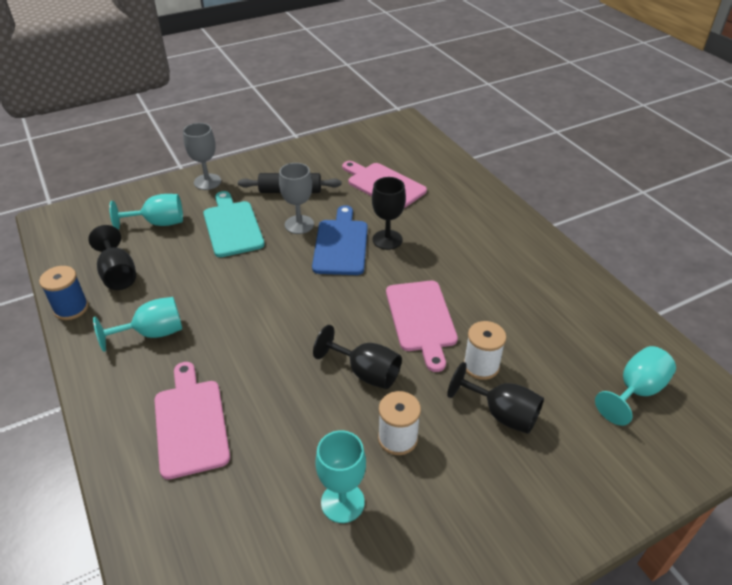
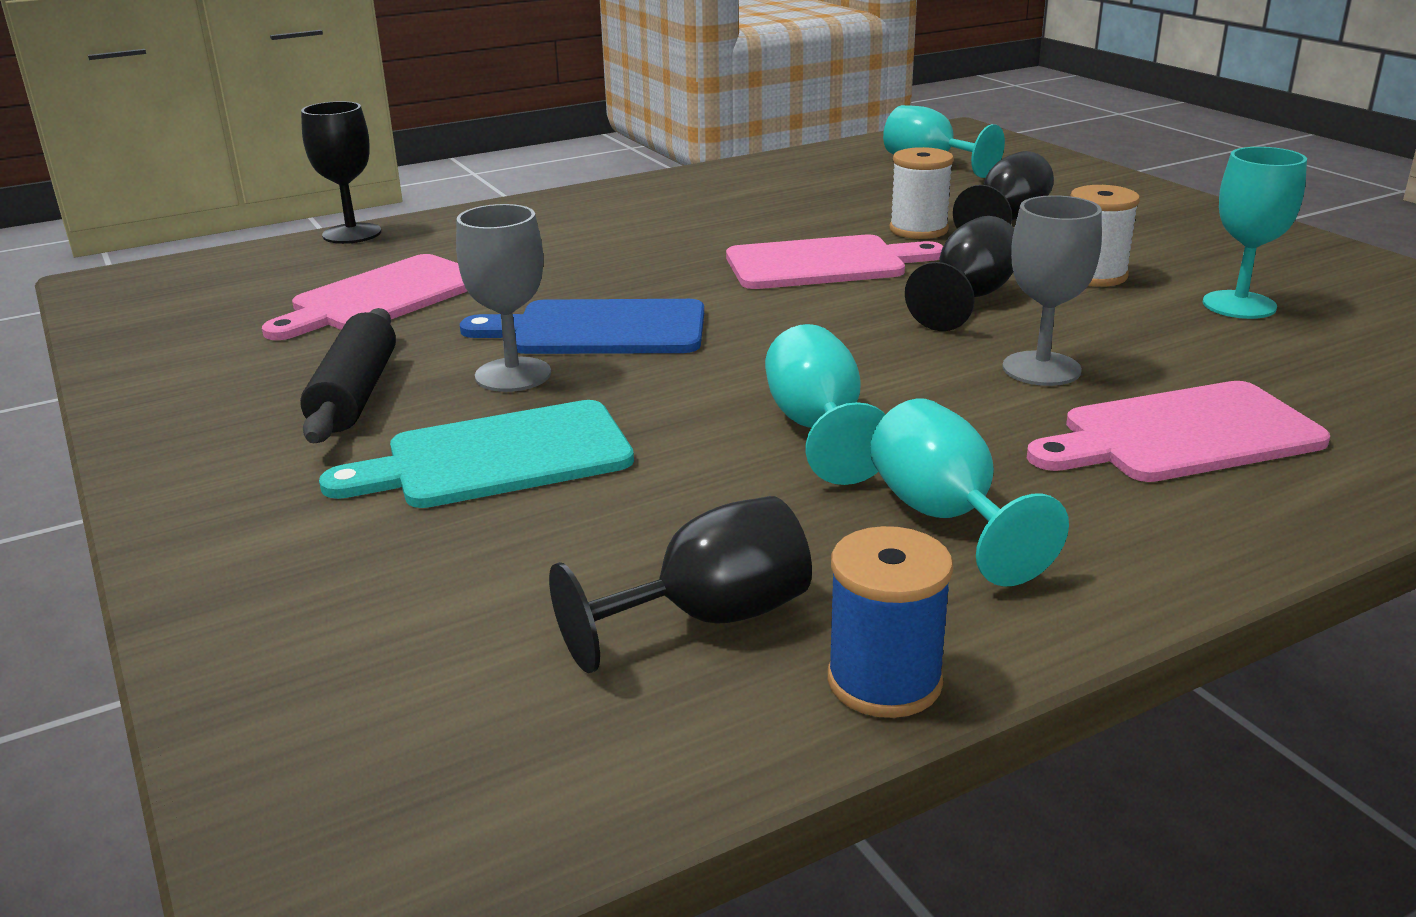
camera: 90 degrees left, 15 degrees down
turquoise goblet [109,194,183,230] -> turquoise goblet moved to [765,324,886,485]
grey goblet [183,123,221,190] -> grey goblet moved to [1002,195,1102,386]
black goblet [372,177,406,250] -> black goblet moved to [301,101,381,244]

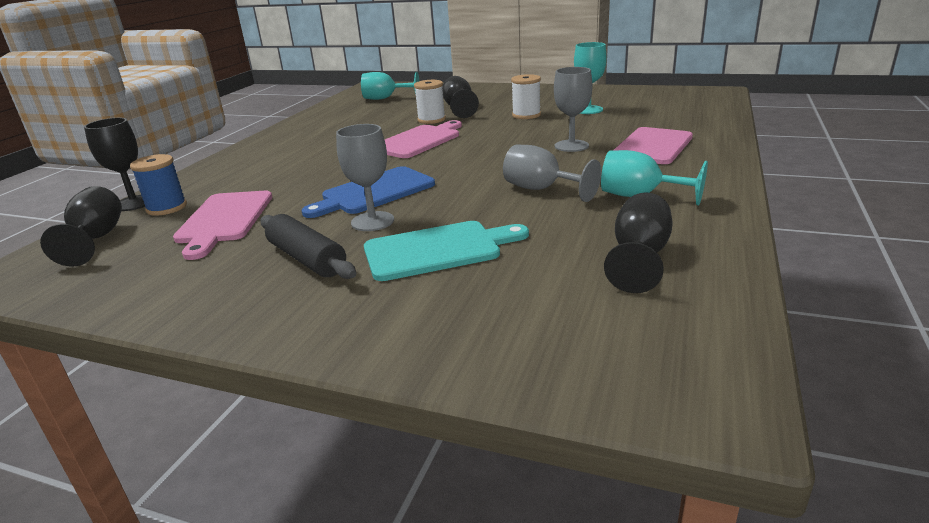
camera: 40 degrees left, 0 degrees up
turquoise cutting board [319,400,634,508] -> turquoise cutting board turned 135 degrees counterclockwise [364,221,529,281]
turquoise goblet [765,324,886,485] -> grey goblet [503,144,601,202]
blue spool [828,526,953,718] -> blue spool moved to [130,154,187,216]
black goblet [905,216,1014,331] -> black goblet moved to [40,186,122,267]

